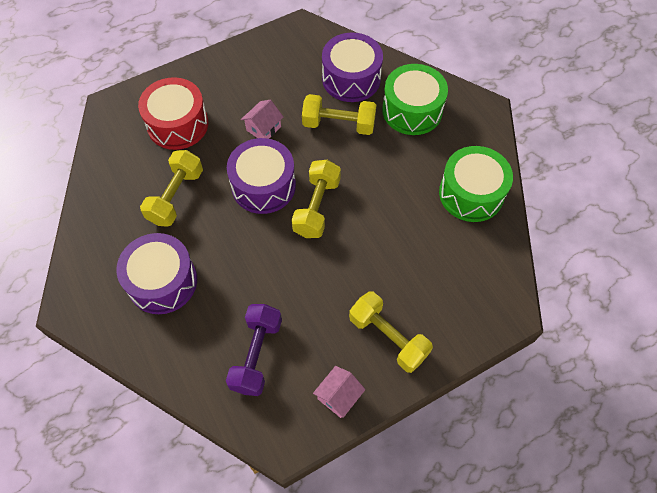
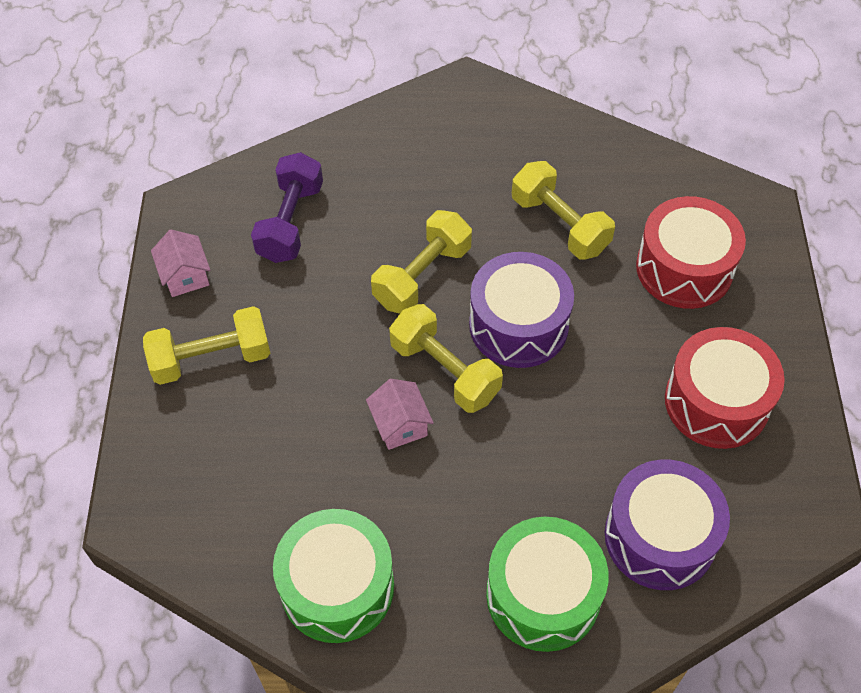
camera: 120 degrees right, 5 degrees down
purple drum [116,233,197,314] -> none
purple dumbbell [226,304,282,396] -> purple dumbbell turned 60 degrees clockwise [251,152,323,263]
pink house [241,100,284,139] -> pink house moved to [366,379,434,450]
yellow dumbbell [302,94,377,135] -> yellow dumbbell moved to [371,210,472,314]
none -> red drum [665,327,785,449]

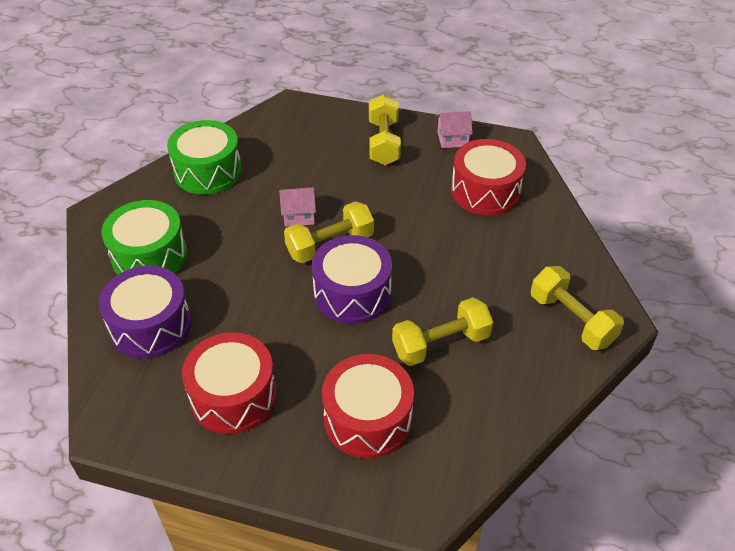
camera: 105 degrees right, 10 degrees down
purple dumbbell [251,152,323,263] -> red drum [451,139,526,216]
yellow dumbbell [371,210,472,314] -> yellow dumbbell moved to [531,266,624,350]

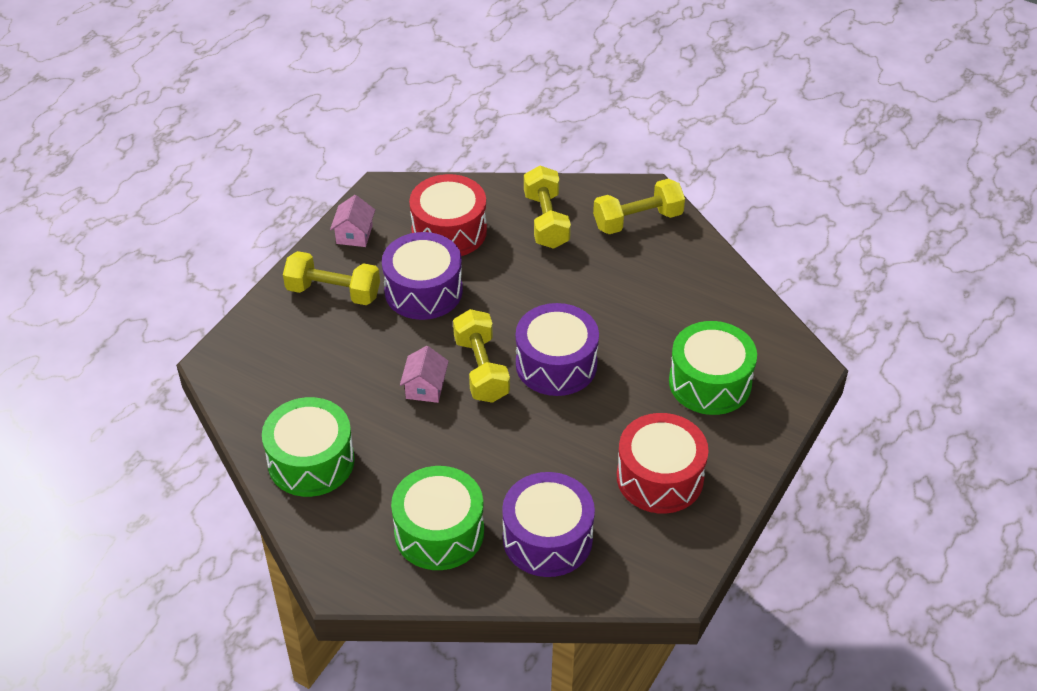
camera: 75 degrees left, 0 degrees up
red drum [322,354,414,459] -> green drum [669,321,757,415]
yellow dumbbell [392,297,493,366] -> yellow dumbbell moved to [524,166,571,249]
none -> purple drum [382,232,463,320]

